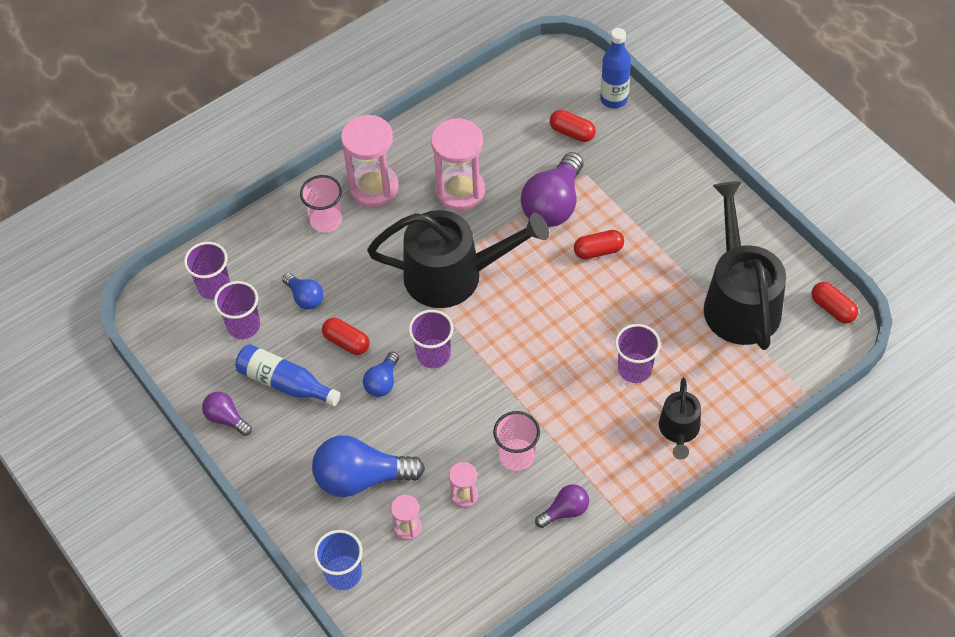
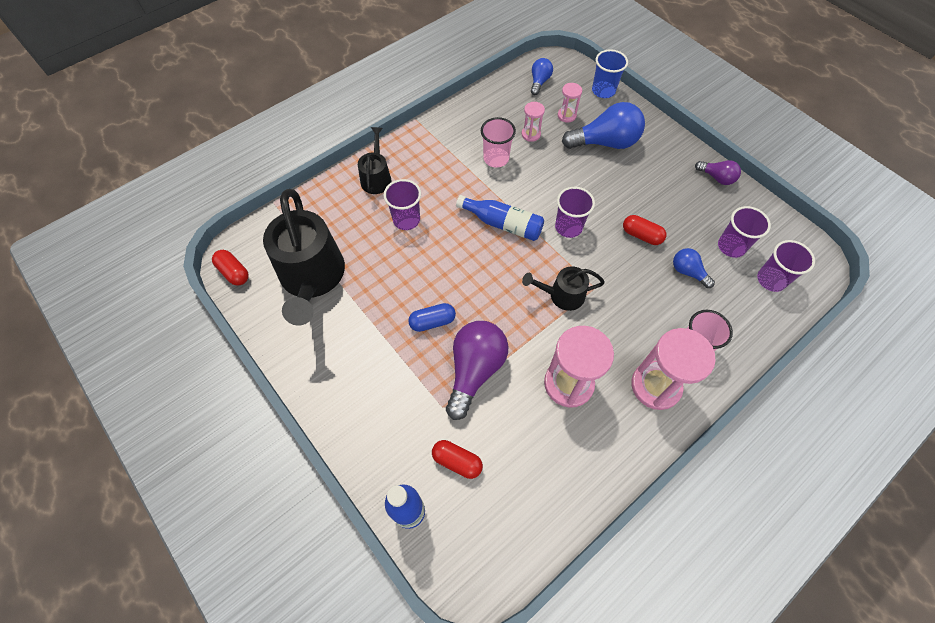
camera: 175 degrees right, 5 degrees up
blue bottle [235,344,341,406] -> blue bottle moved to [456,195,544,241]
blue light bulb [363,352,399,397] -> blue light bulb moved to [531,58,553,95]
black watering can [367,210,549,308] -> black watering can [522,266,605,311], size x0.51
purple light bulb [535,484,589,528] -> none
red capsule [574,230,624,259] -> blue capsule [408,303,456,332]

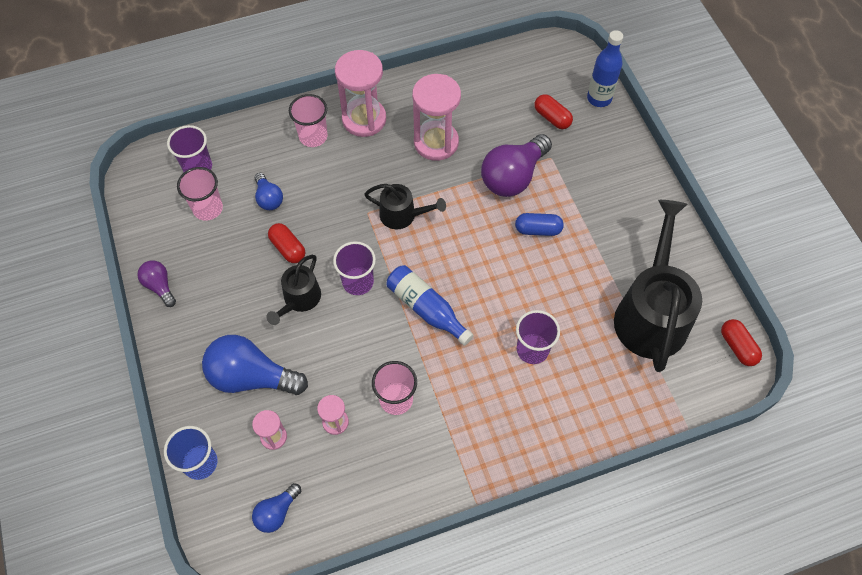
camera: 160 degrees left, 0 degrees up
black watering can [358,127,392,194] -> black watering can moved to [266,255,321,325]
purple cup [718,206,771,258] -> pink cup [177,167,223,221]

